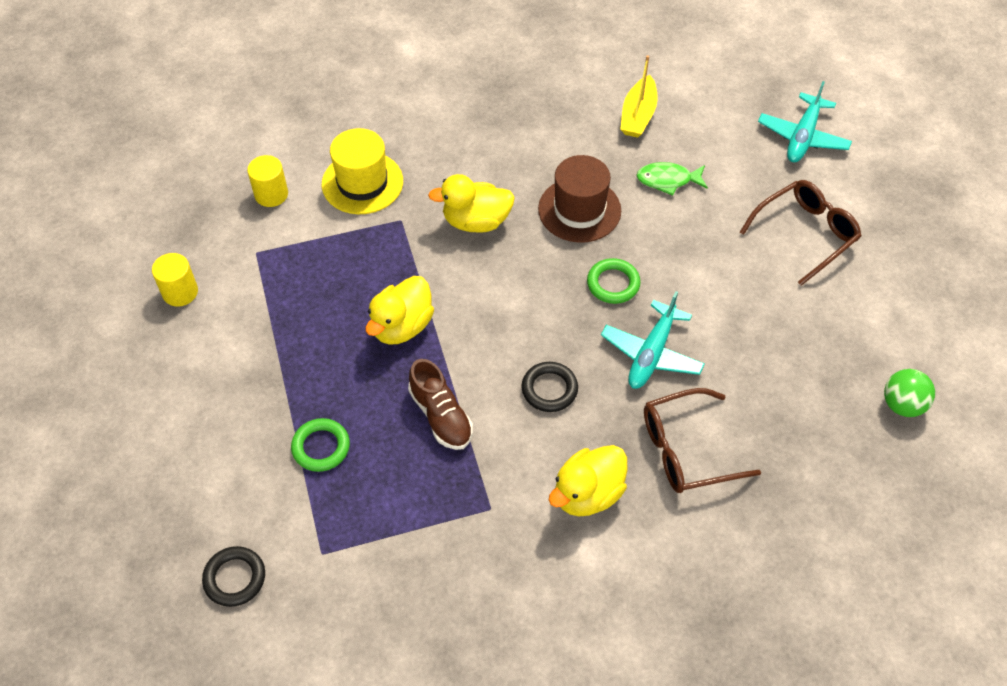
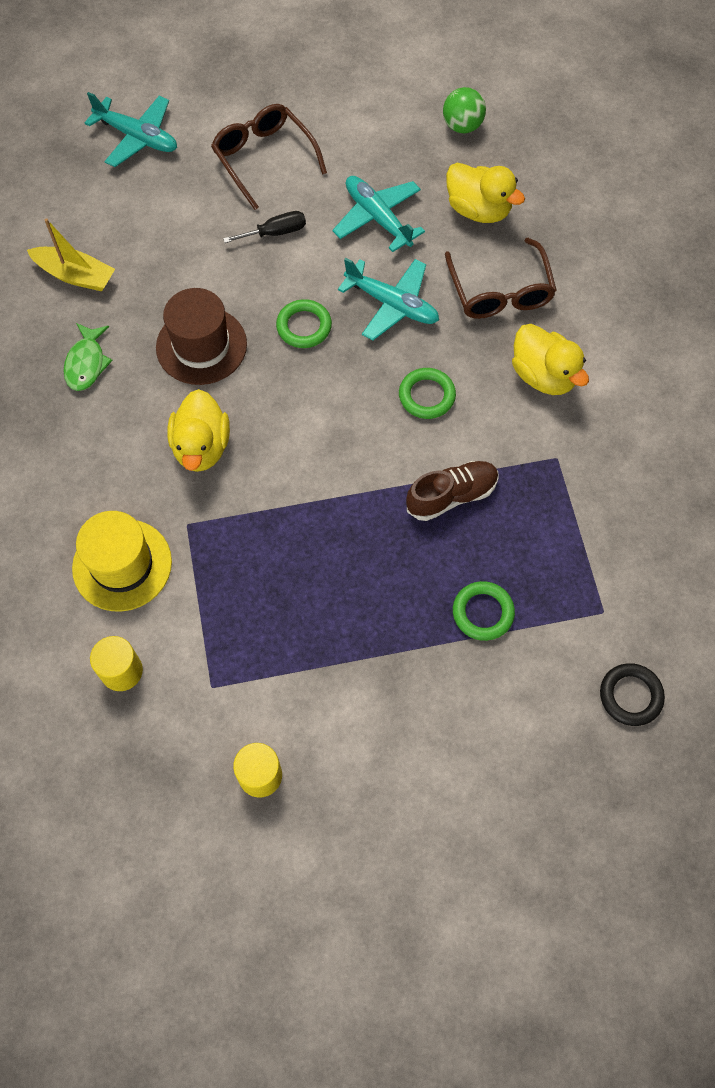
camera: 85 degrees left, 10 degrees up
yellow duck [366,276,434,345] -> yellow duck moved to [446,162,525,223]
black ring [521,362,578,412] -> green ring [399,368,456,419]
green fish [636,162,708,196] -> green fish moved to [63,323,113,391]
none -> black screwdriver [223,211,306,243]
none -> turquoise plane [333,176,425,252]

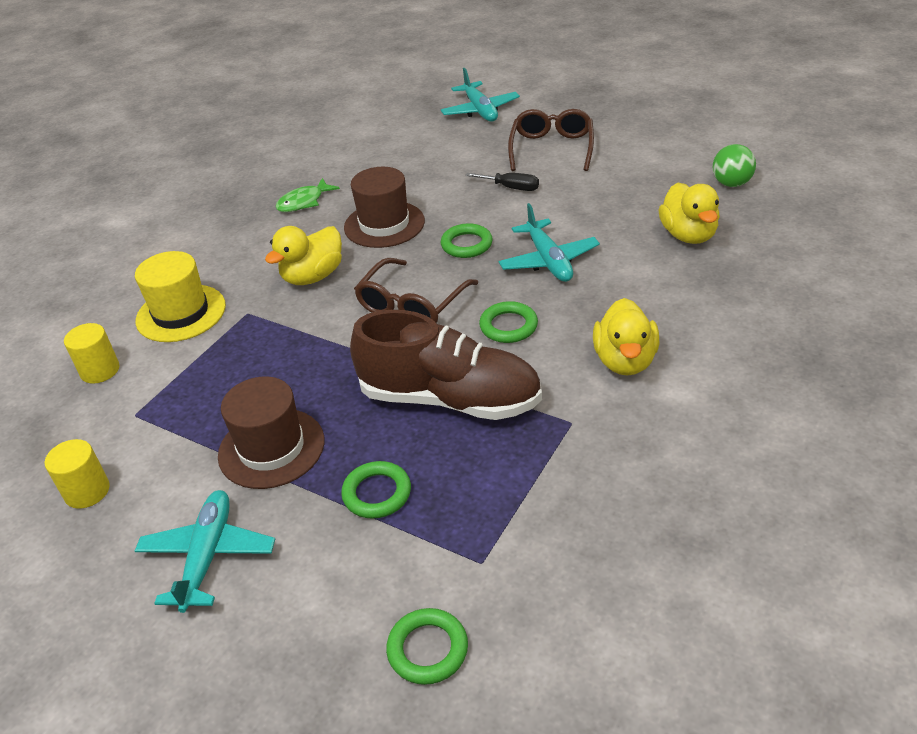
camera: 45 degrees right, 25 degrees down
yellow boat [27,218,115,291] -> none
turquoise plane [333,176,425,252] -> turquoise plane moved to [135,490,275,613]
brown shoe [406,461,499,521] -> brown shoe [350,310,542,420], size x1.77
brown glasses [445,238,557,319] -> brown glasses moved to [354,258,478,323]
black ring [600,663,665,726] -> green ring [386,608,468,685]
none -> brown hat [218,377,324,489]

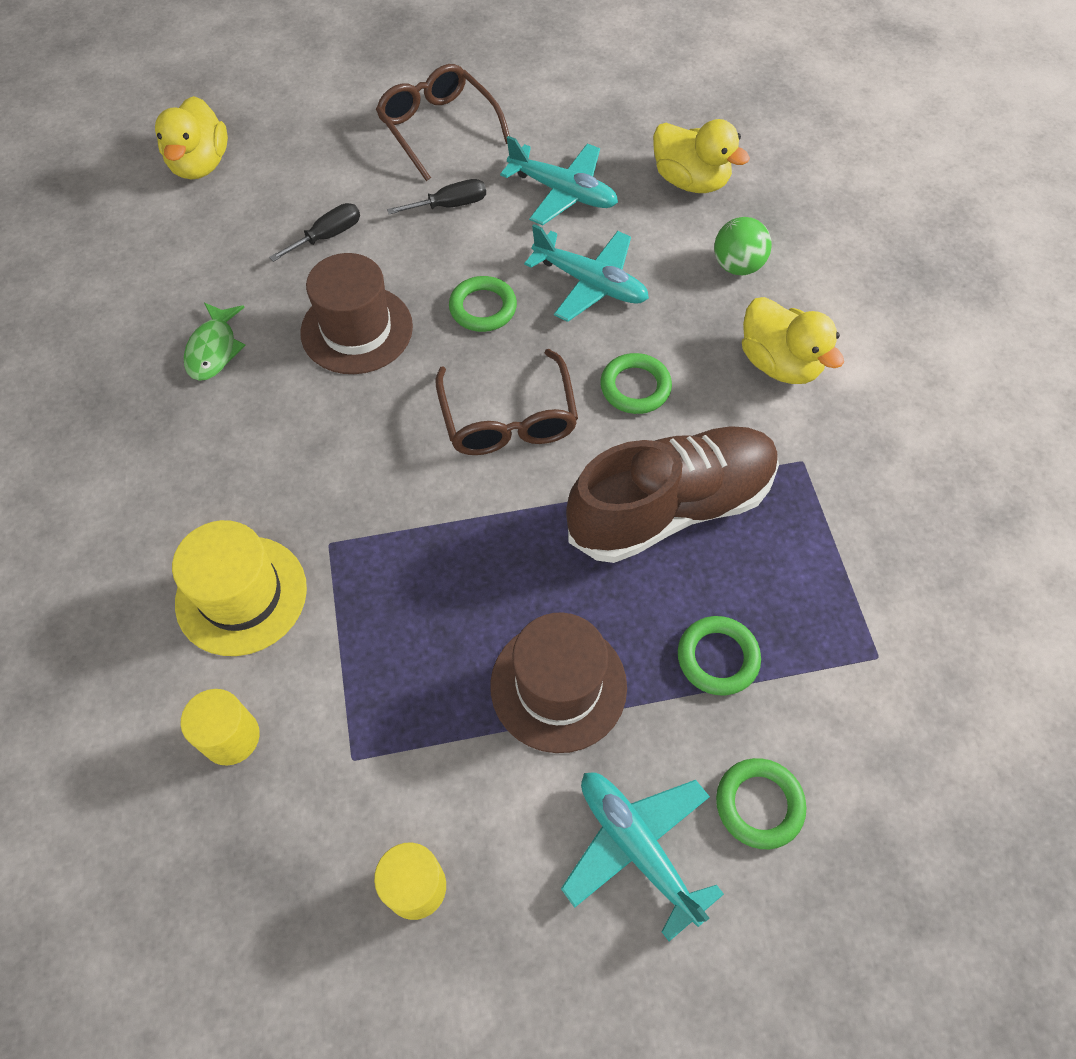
camera: 45 degrees left, 20 degrees up
yellow duck [265,226,342,285] -> yellow duck moved to [155,96,228,179]
green ring [386,608,468,685] -> green ring moved to [716,758,807,849]
turquoise plane [441,68,520,122] -> turquoise plane moved to [500,136,618,225]
green ball [713,144,756,187] -> green ball moved to [714,217,772,275]
none -> black screwdriver [269,203,360,262]

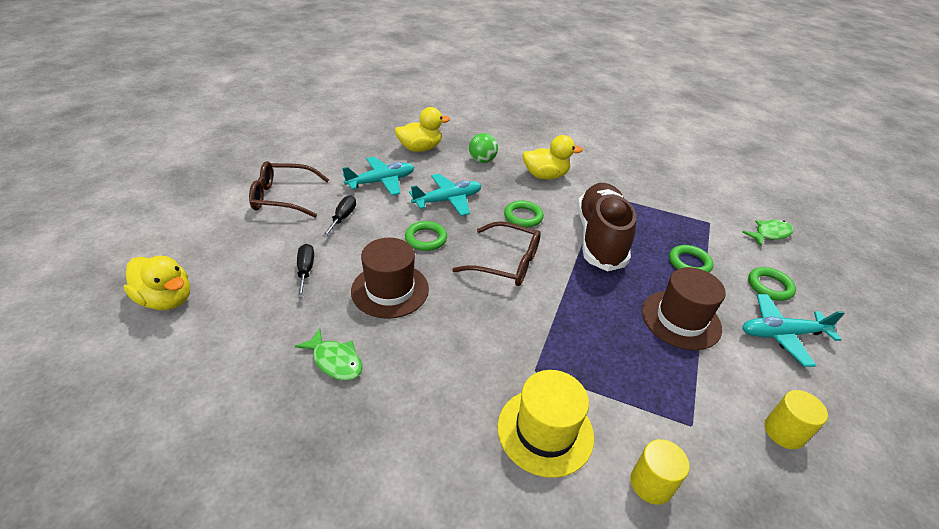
camera: 60 degrees left, 20 degrees down
none -> green fish [742,220,793,246]

